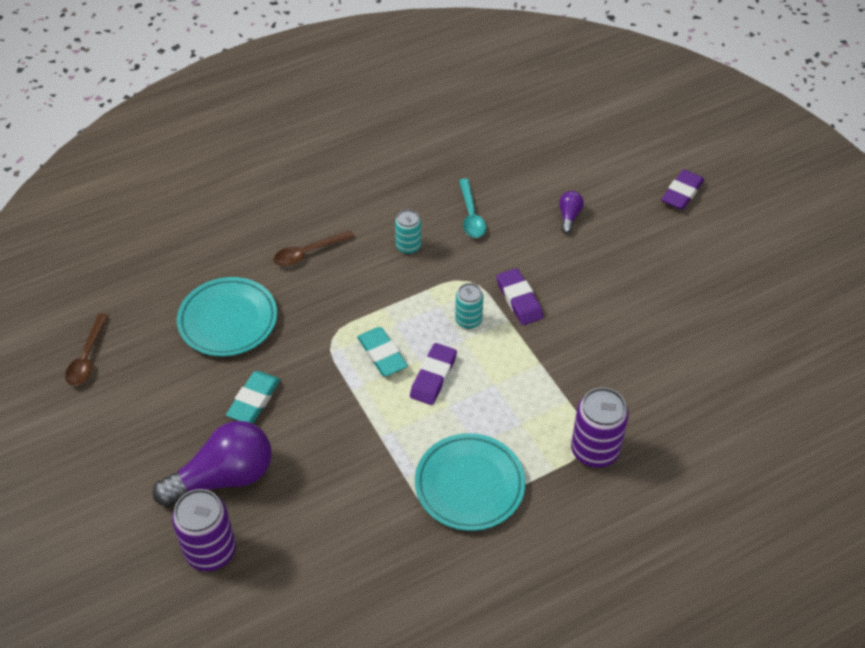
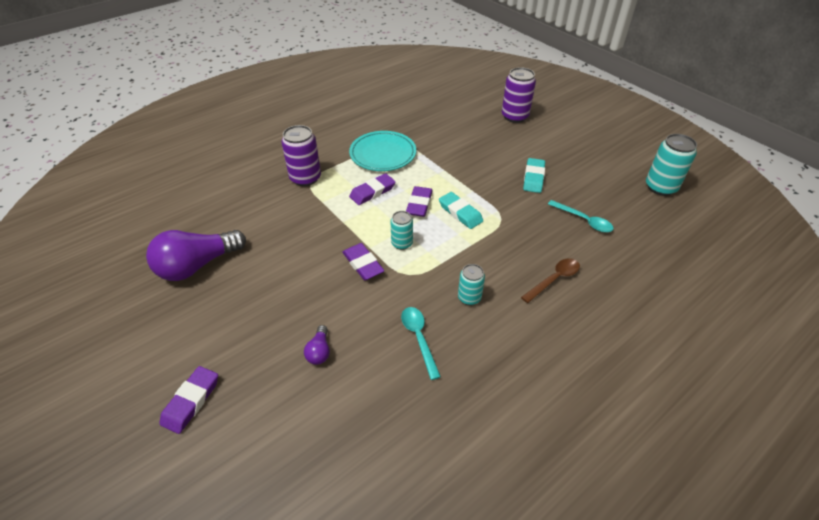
camera: 170 degrees right, 5 degrees down
brown spoon [65,313,109,386] -> turquoise can [646,134,697,196]
purple light bulb [153,421,272,507] -> purple light bulb moved to [146,230,246,281]
turquoise plate [177,277,277,357] -> turquoise spoon [548,200,614,232]
none -> purple eraser [349,173,396,205]

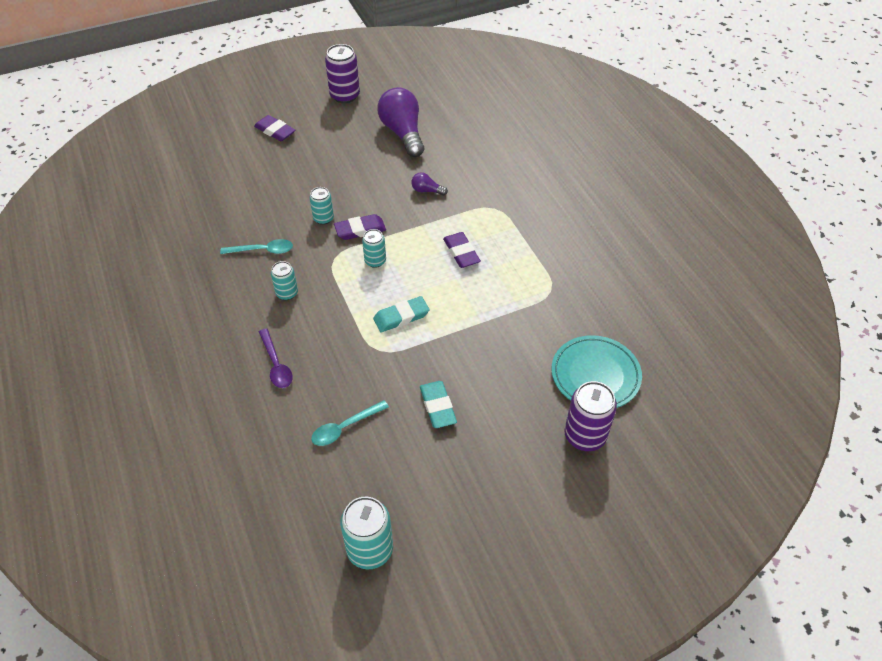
camera: 105 degrees right, 5 degrees up
purple can [282,125,321,186] -> purple can moved to [325,44,360,103]
purple light bulb [304,325,330,365] -> purple light bulb moved to [411,172,448,196]
turquoise plate [349,131,416,171] -> turquoise plate moved to [551,335,642,408]
purple eraser [406,186,433,217] -> none
brown spoon [521,258,580,303] -> purple spoon [259,328,293,388]
turquoise eraser [523,158,545,193] -> turquoise eraser turned 45 degrees clockwise [420,381,457,428]
none -> turquoise can [310,187,334,225]

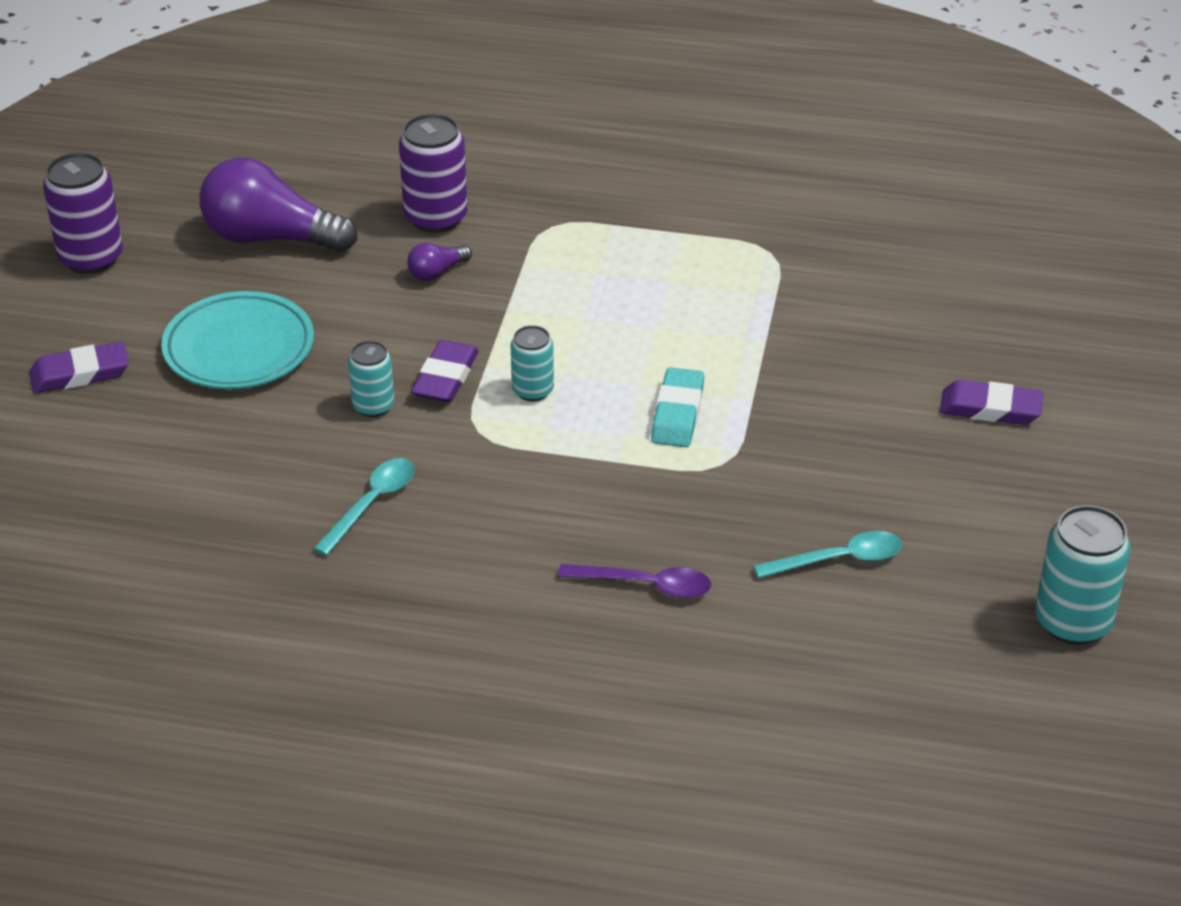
camera: 55 degrees left, 10 degrees down
turquoise can [271,261,298,300] -> none
turquoise spoon [311,400,389,446] -> turquoise spoon turned 105 degrees counterclockwise [753,531,902,579]
turquoise eraser [420,381,457,428] -> none
purple eraser [443,232,481,268] -> purple eraser moved to [940,380,1043,425]
turquoise plate [551,335,642,408] -> turquoise plate moved to [161,291,314,389]
purple can [564,381,617,451] -> purple can moved to [399,114,467,233]

